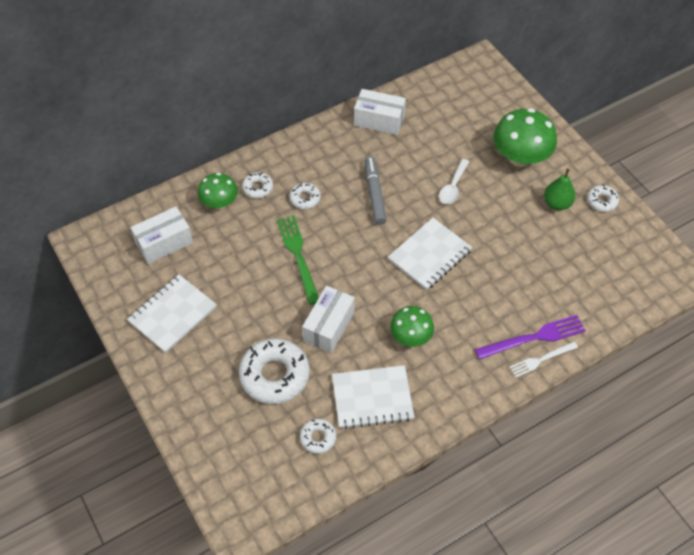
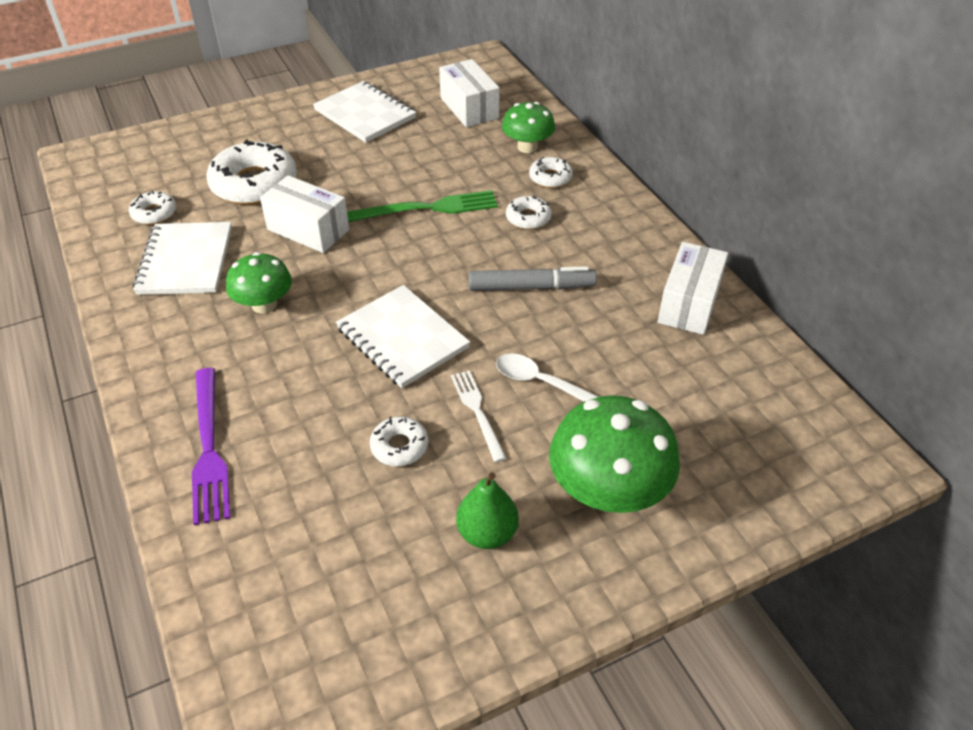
camera: 95 degrees right, 10 degrees down
white fork [509,341,578,378] -> white fork moved to [451,370,507,463]
white donut [587,184,619,212] -> white donut moved to [370,417,429,466]

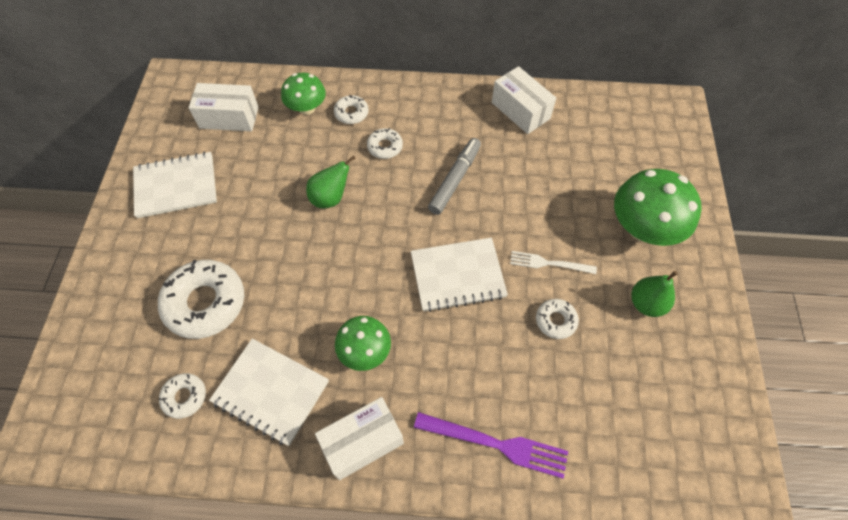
camera: 60 degrees left, 15 degrees up
white box [260,175,349,253] -> white box moved to [315,397,404,480]
green fork [347,190,498,222] -> green pear [306,155,356,208]
white spoon [496,353,598,402] -> none

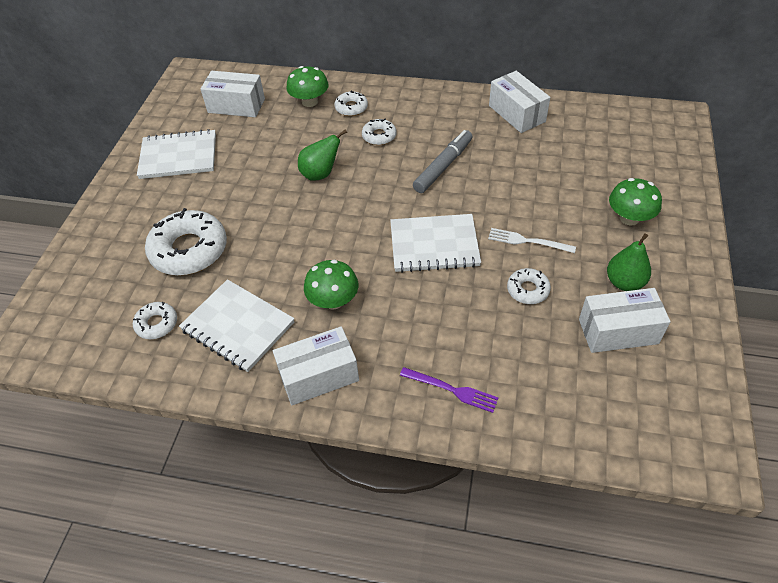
camera: 10 degrees right, 10 degrees down
purple fork [414,412,568,479] -> purple fork [400,367,498,413], size x0.64
green mushroom [614,169,702,246] -> green mushroom [609,178,662,226], size x0.62
none -> white box [579,288,671,353]

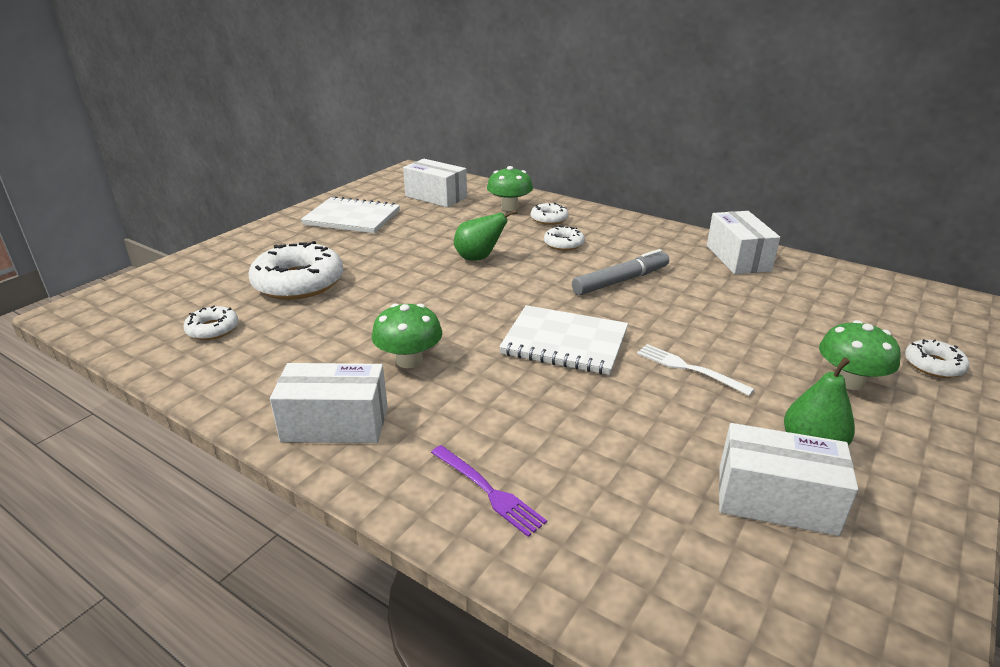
camera: 20 degrees right, 20 degrees down
white notebook [179,279,294,372] -> none
white donut [507,268,551,304] -> white donut moved to [905,339,969,378]

